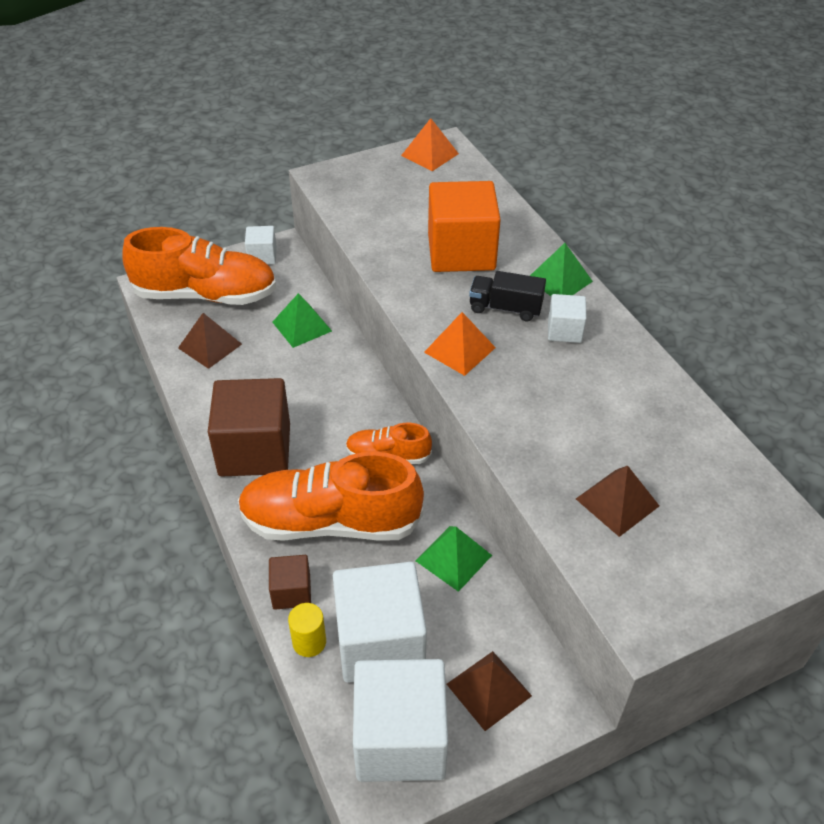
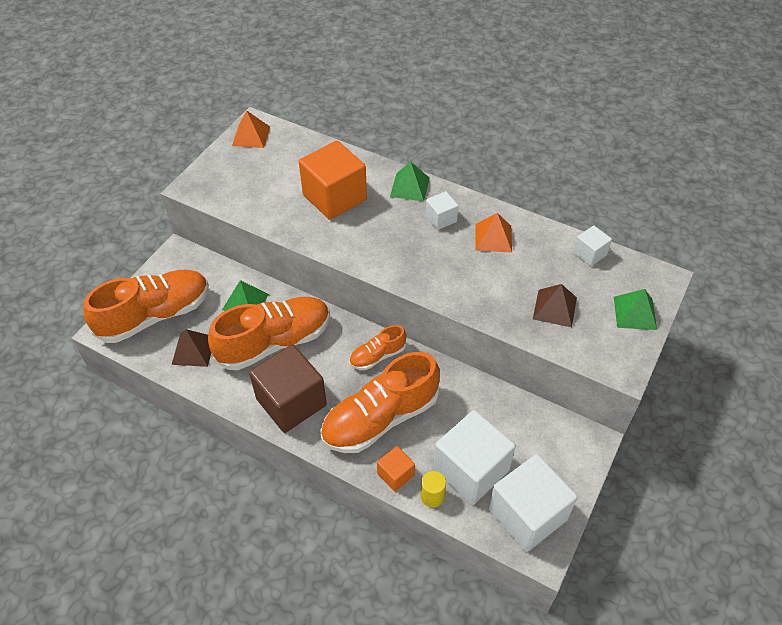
camera: 35 degrees left, 5 degrees up
white cube [245,226,277,264] -> white cube moved to [573,226,612,266]
brown cube [269,555,311,610] -> orange cube [377,446,415,492]
green pyramid [416,526,492,592] -> green pyramid moved to [614,289,657,330]
orange pyramid [424,312,496,376] -> orange pyramid moved to [475,213,512,252]
brown pyramid [447,651,532,731] -> none
black truck [469,271,546,321] -> none
none -> orange shoe [208,297,330,370]

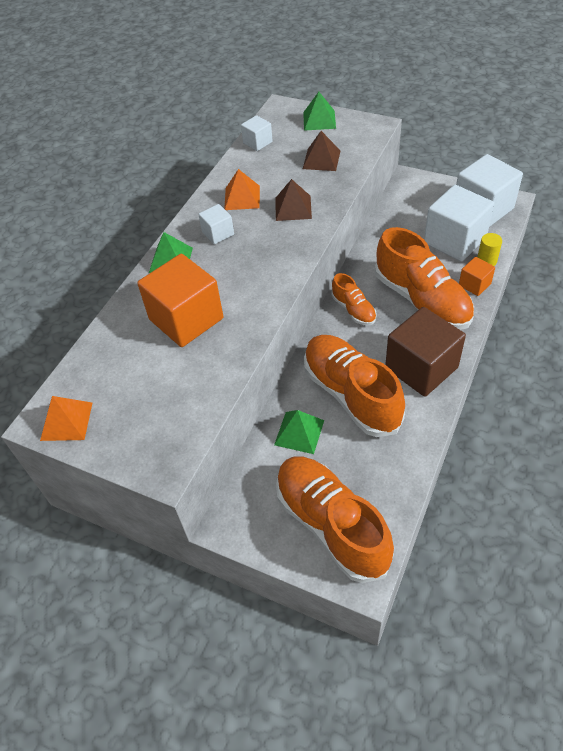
camera: 90 degrees left, 0 degrees up
brown pyramid [172,329,211,367] -> brown pyramid moved to [276,179,312,221]

